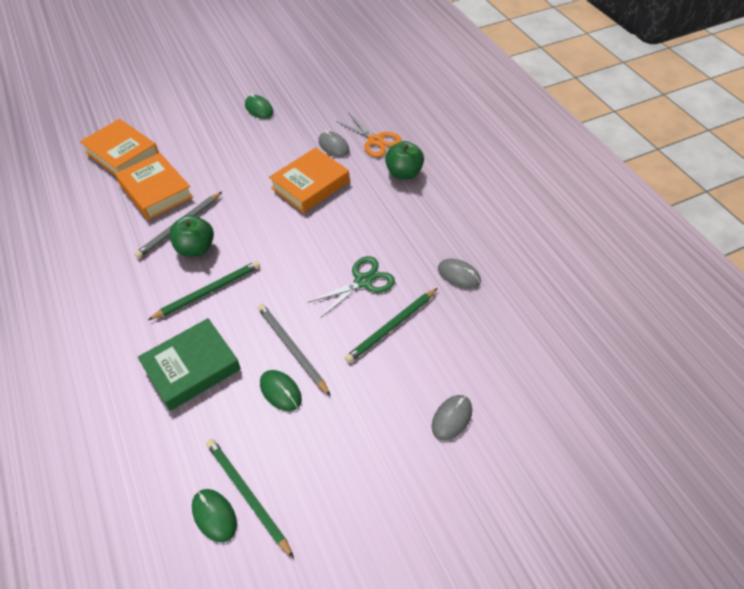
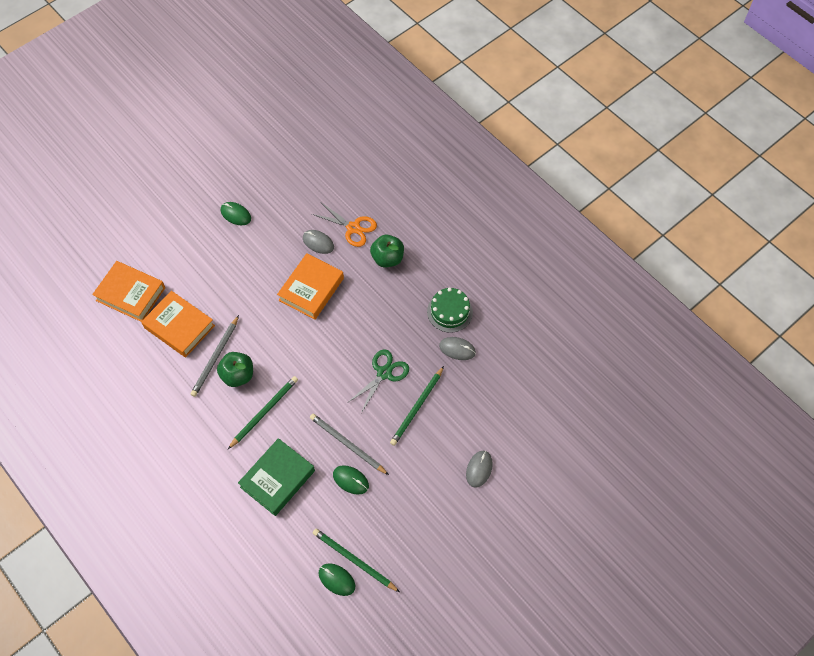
camera: 15 degrees left, 10 degrees up
none -> green cake [427,288,473,333]

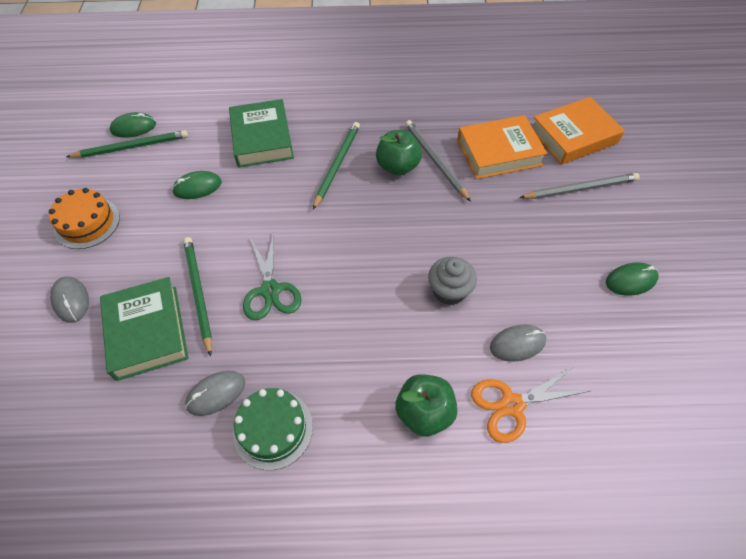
camera: 130 degrees right, 5 degrees down
green pencil [228,376,298,449] -> green pencil turned 150 degrees counterclockwise [313,122,360,210]
orange book [277,253,344,320] -> grey cupcake [428,257,477,305]
grey pencil [310,414,389,475] -> grey pencil moved to [519,173,640,199]
none -> orange cake [49,188,120,249]
none -> green book [100,277,188,381]

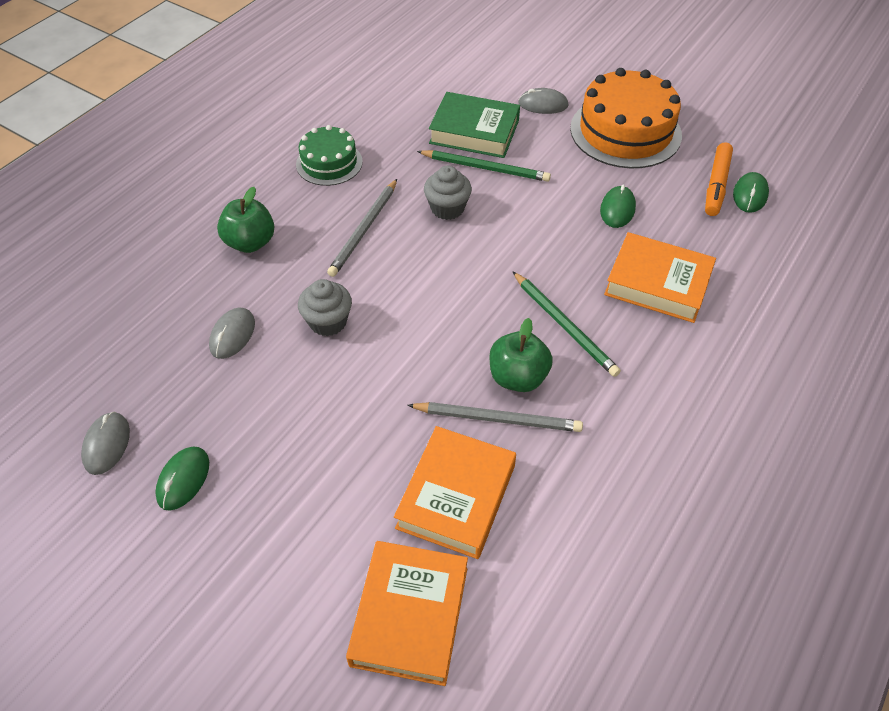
camera: 125 degrees right, 5 degrees down
orange cake [49,188,120,249] -> orange cake [570,68,682,169], size x1.73
green pencil [66,130,188,158] -> orange marker [705,143,733,216]
grey mouse [185,371,245,416] -> grey mouse moved to [81,412,130,475]
green book [229,99,294,167] -> orange book [604,232,716,323]
green scissors [243,232,302,320] -> grey cupcake [424,166,472,220]
orange scissors [471,366,590,443] -> none
grey pencil [519,173,640,199] -> grey pencil moved to [327,179,397,277]

